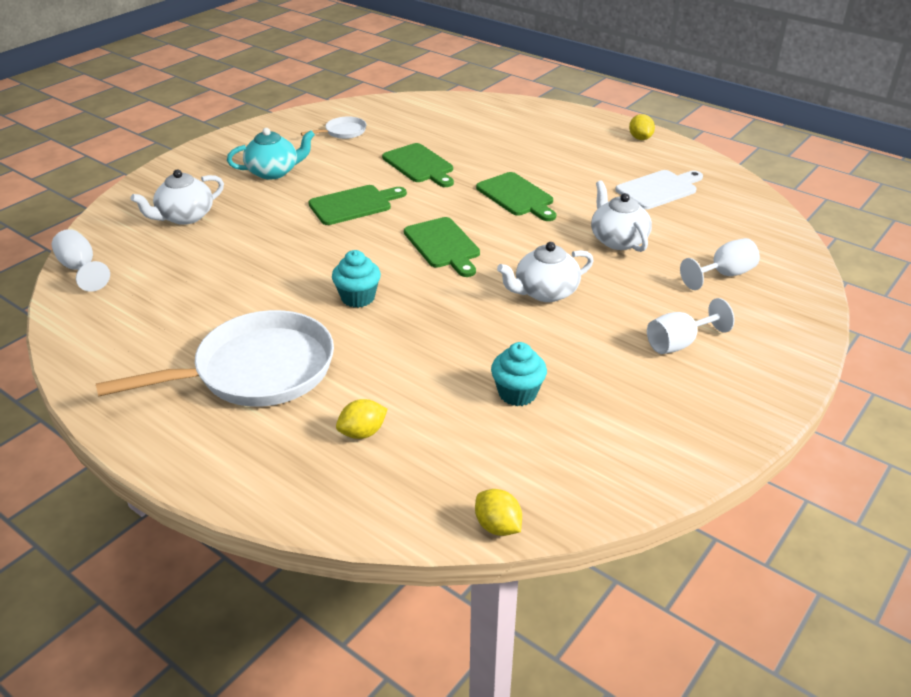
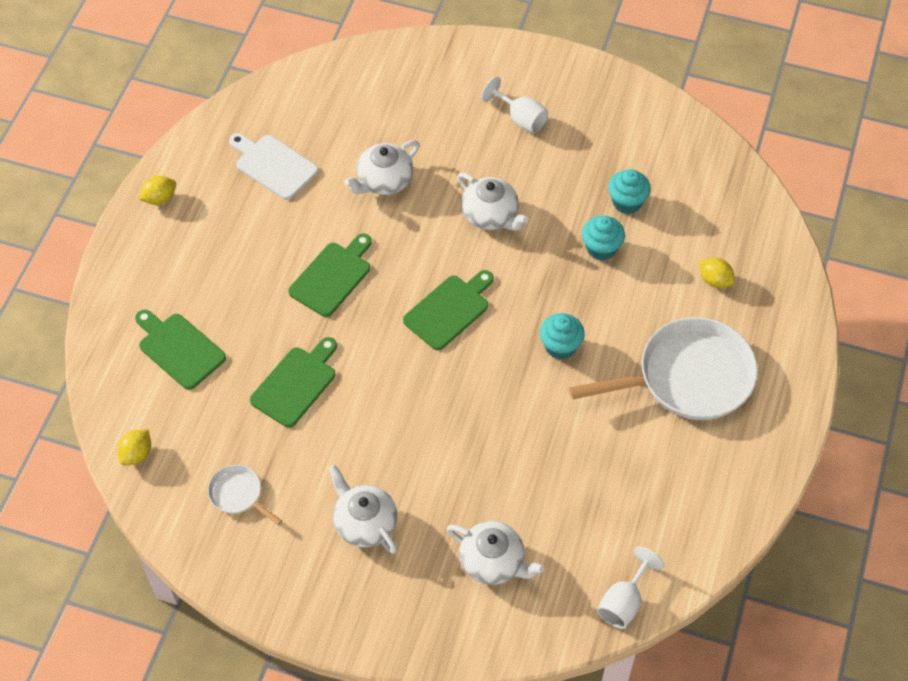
camera: 110 degrees left, 20 degrees up
white pan [96,310,334,407] -> white pan turned 120 degrees clockwise [569,317,758,420]
turquoise teapot [227,128,315,179] -> white teapot [328,465,397,554]
green cutting board [308,185,407,225] -> green cutting board moved to [135,309,226,390]
yellow lemon [475,489,522,536] -> yellow lemon moved to [117,429,151,465]
white goblet [680,238,760,290] -> none
none -> turquoise cupcake [582,216,625,261]

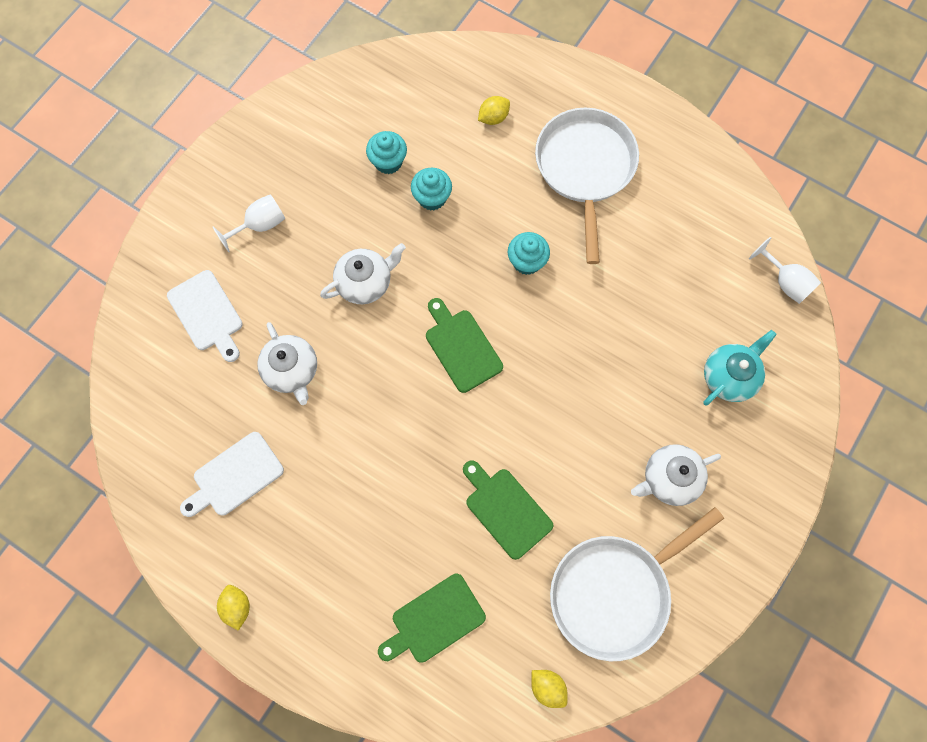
camera: 75 degrees left, 15 degrees up
white pan [208,465,282,525] -> white pan [550,507,724,661], size x2.27
green cutting board [288,234,372,317] -> none
white teapot [446,521,544,585] -> turquoise teapot [703,330,777,406]
none -> white cutting board [167,270,243,362]

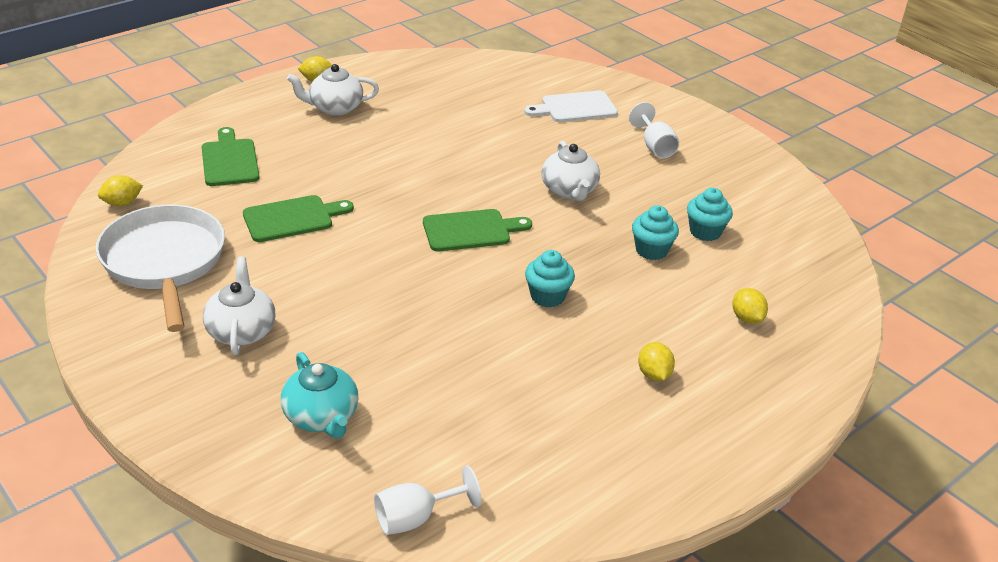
camera: 105 degrees right, 35 degrees down
white cutting board [180,432,284,517] -> none
white teapot [257,322,317,405] -> white teapot moved to [287,64,379,116]
white pan [535,108,639,264] -> yellow lemon [638,342,675,381]

